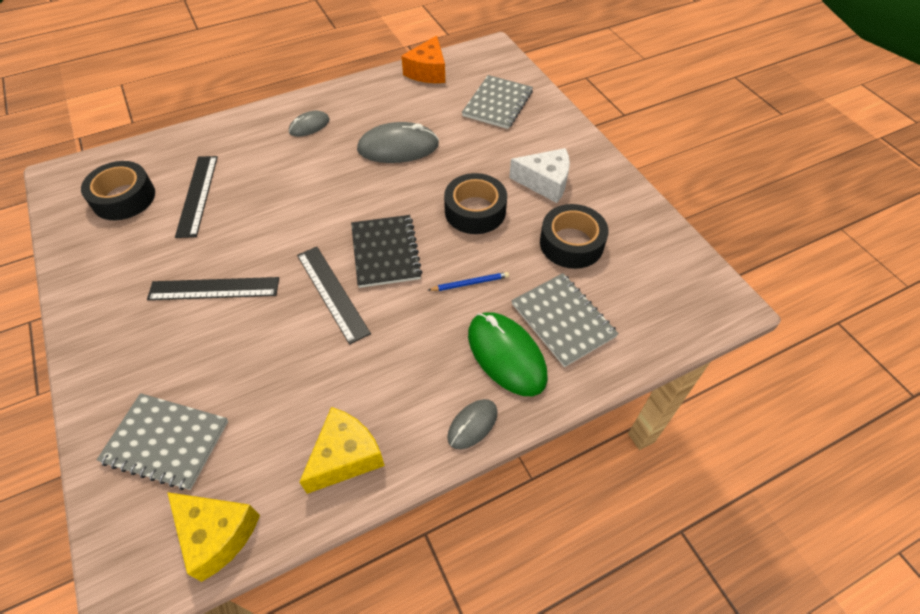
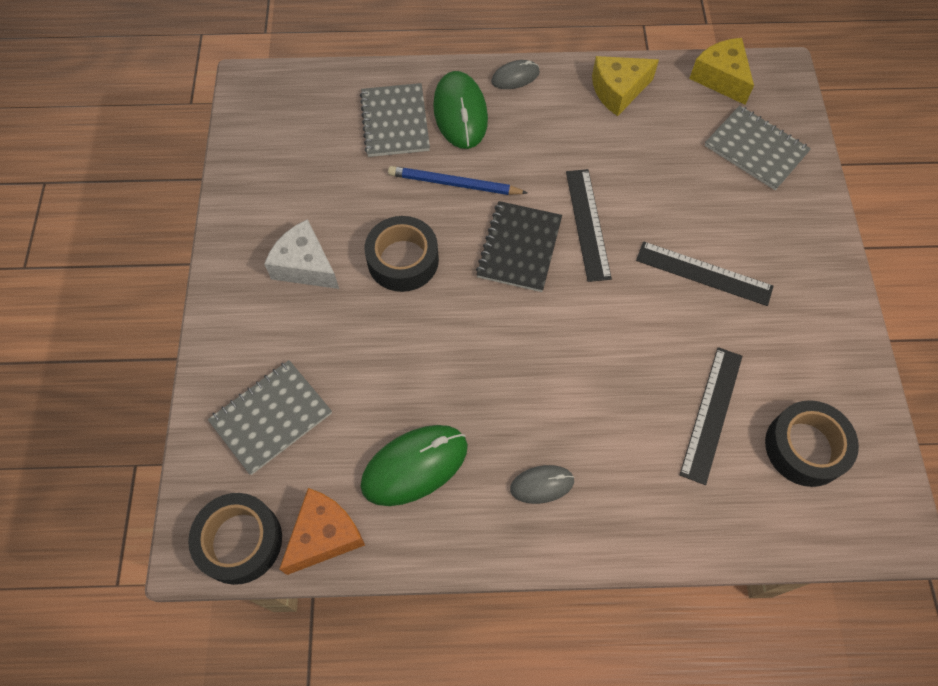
camera: 155 degrees left, 10 degrees up
grey mouse [357,122,439,163] -> none
blue pencil [428,272,509,291] -> blue pencil [388,166,528,195], size x1.67
black tape [540,204,609,269] -> black tape moved to [188,493,282,585]
none -> green mouse [360,425,468,506]

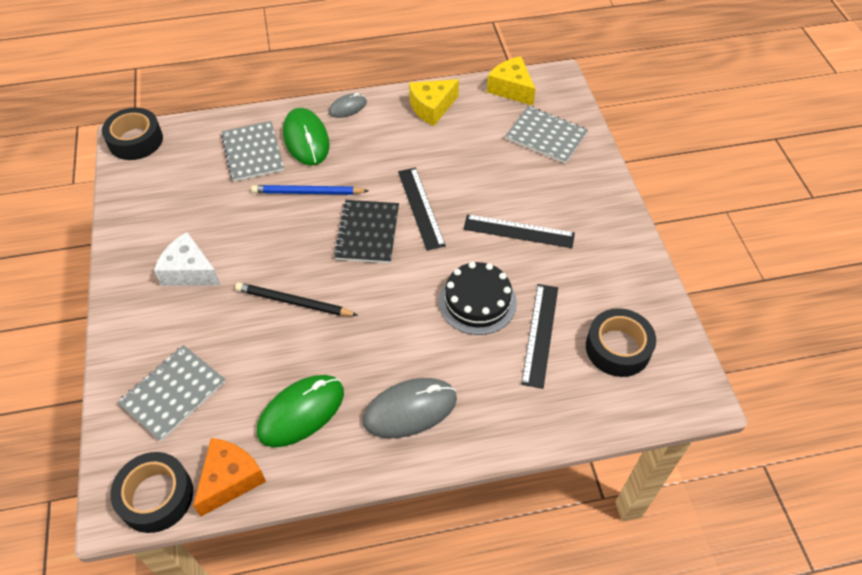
camera: 10 degrees left, 10 degrees down
black tape [364,216,439,292] -> black tape moved to [102,108,163,160]
grey mouse [510,465,575,504] -> grey mouse [362,378,457,438], size x1.79
none -> black pencil [235,282,358,316]
none -> black cake [439,262,517,335]

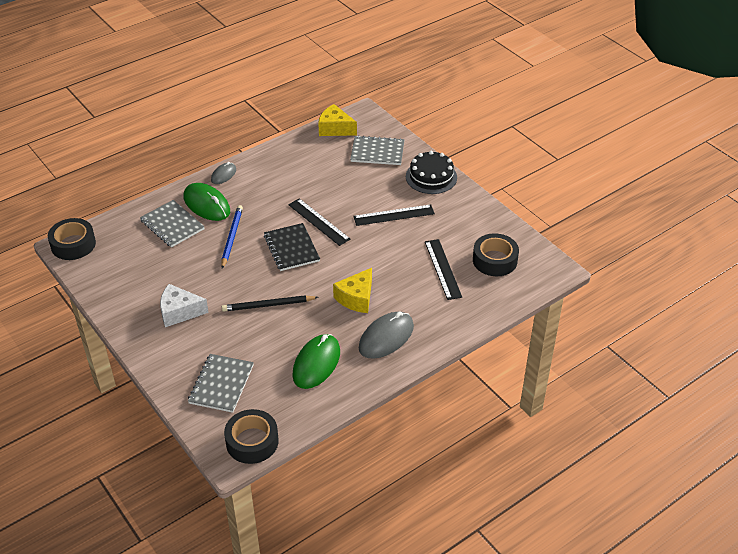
camera: 25 degrees left, 10 degrees down
orange cheese [193,438,266,517] -> none
blue pencil [251,185,369,195] -> blue pencil turned 120 degrees clockwise [221,205,243,269]
yellow cheese [409,79,459,126] -> yellow cheese moved to [333,268,372,313]
black cake [439,262,517,335] -> black cake moved to [406,151,457,194]

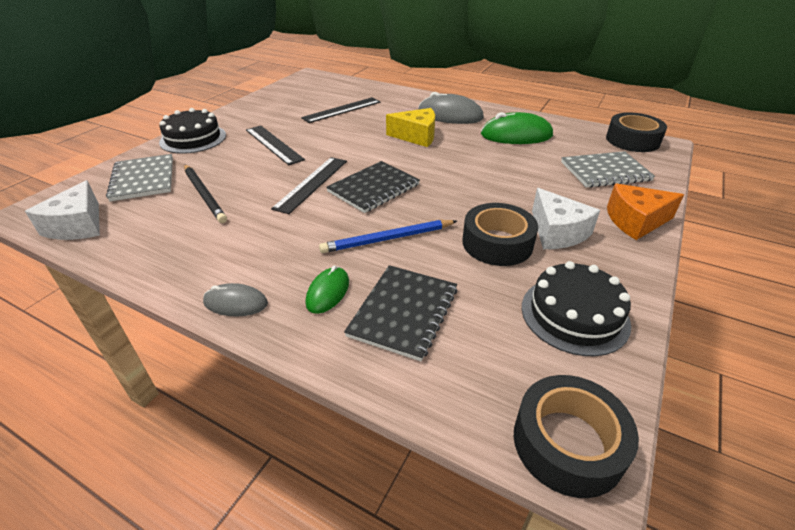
camera: 115 degrees left, 5 degrees down
grey notebook [140,200,205,248] -> black notebook [344,265,457,361]
green mouse [184,183,230,221] -> green mouse [305,266,349,314], size x0.56
black pencil [222,295,318,312] -> black pencil moved to [184,165,227,223]
yellow cheese [318,104,357,136] -> white cheese [25,180,100,240]
black tape [473,233,519,276] -> black tape moved to [462,203,538,266]
none -> black cake [522,261,631,356]
none -> orange cheese [607,184,684,240]

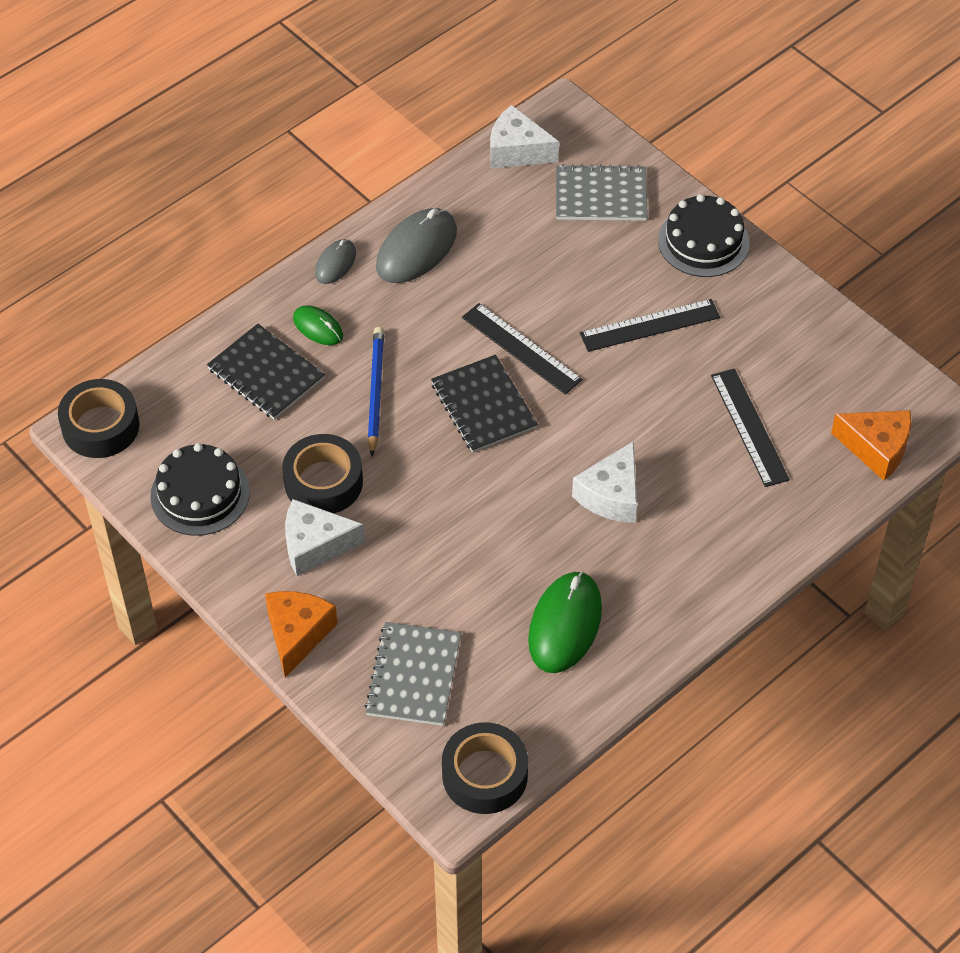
camera: 110 degrees right, 15 degrees up
black pencil [184,165,227,223] -> none
yellow cheese [386,108,435,147] -> white cheese [572,441,637,523]
grey mouse [418,92,484,124] -> grey mouse moved to [376,208,457,283]
none -> orange cheese [831,410,911,481]

